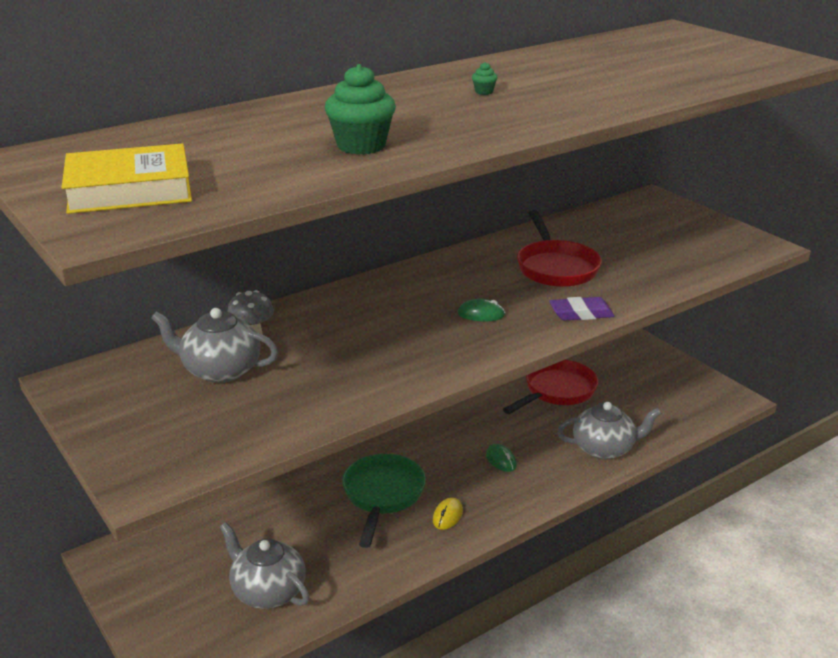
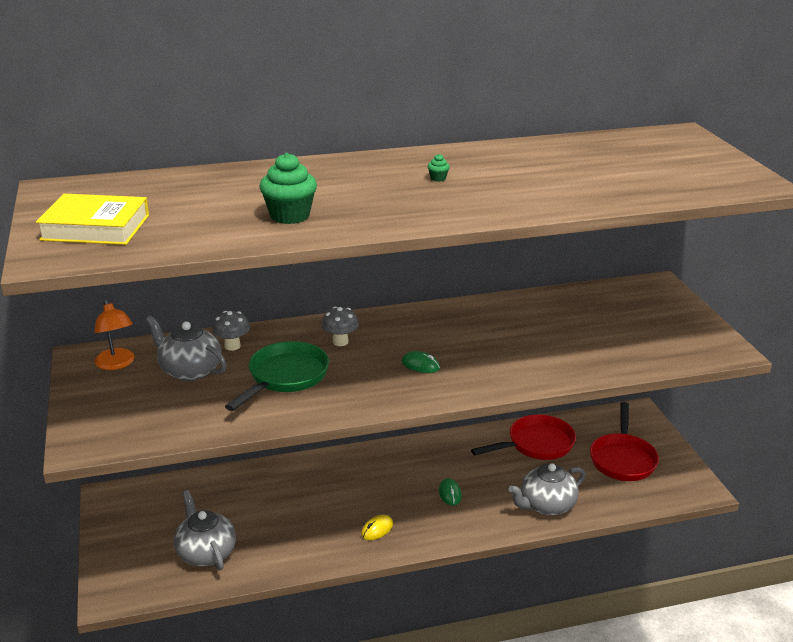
camera: 20 degrees right, 0 degrees up
green pan [342,454,426,548] -> green pan moved to [225,341,329,411]
red pan [517,210,602,287] -> red pan moved to [590,402,659,481]
purple eraser [549,297,614,321] -> none
grey teapot [557,402,661,459] -> grey teapot turned 135 degrees clockwise [509,463,585,515]
none -> orange lamp [94,300,135,370]
none -> grey mushroom [322,307,359,346]

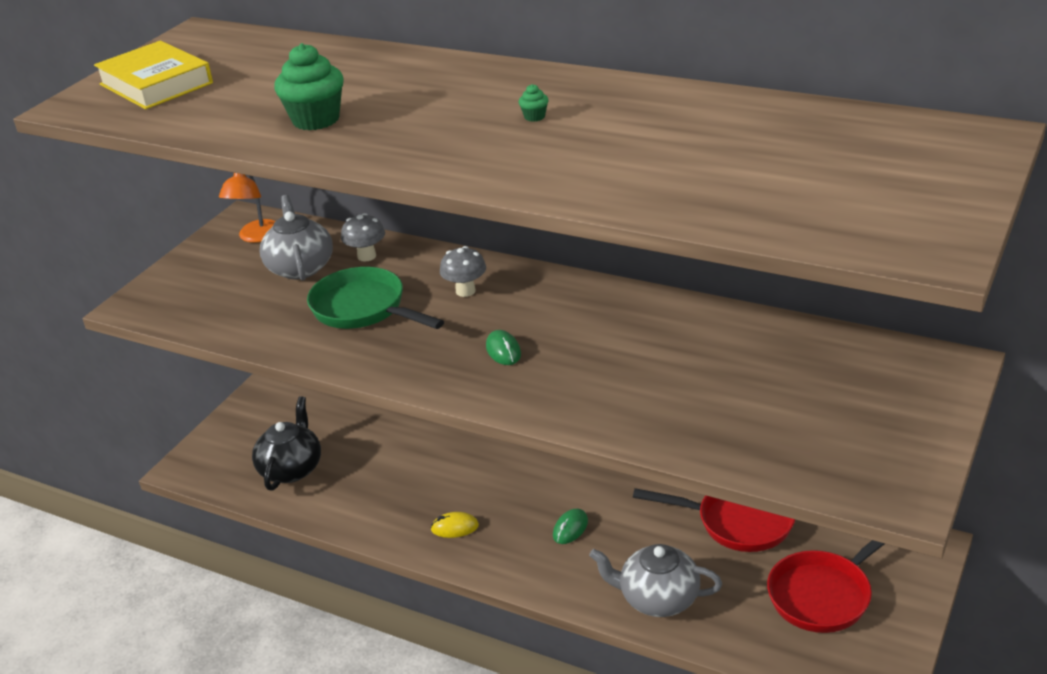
camera: 45 degrees right, 5 degrees up
grey teapot [174,490,236,571] -> black teapot [252,396,321,491]
green pan [225,341,329,411] -> green pan turned 120 degrees counterclockwise [307,267,444,329]

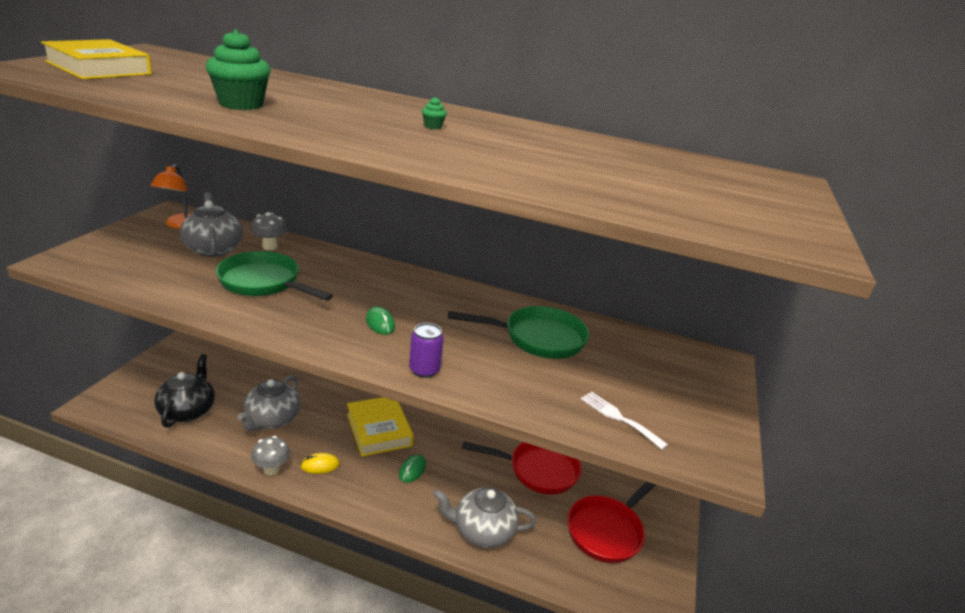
camera: 15 degrees left, 5 degrees down
grey mushroom [440,246,486,297] -> grey mushroom moved to [251,436,290,475]
none -> grey teapot [238,375,301,431]
none -> yellow book [347,397,414,457]
none -> purple can [409,323,444,378]
none -> green pan [448,306,589,359]
none -> white fork [581,391,668,450]

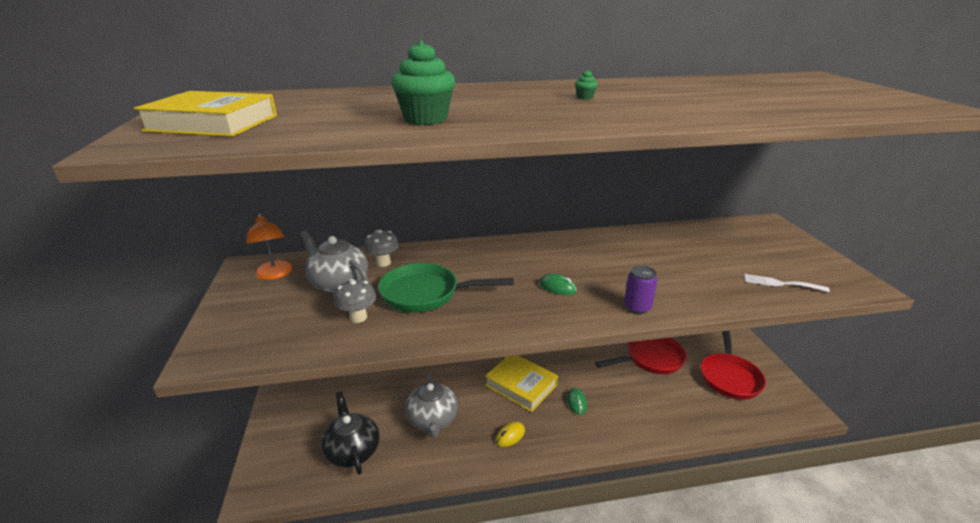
camera: 25 degrees left, 0 degrees up
grey mushroom [251,436,290,475] -> grey mushroom moved to [334,279,377,323]
grey teapot [434,487,536,548] -> none
green pan [448,306,589,359] -> none

